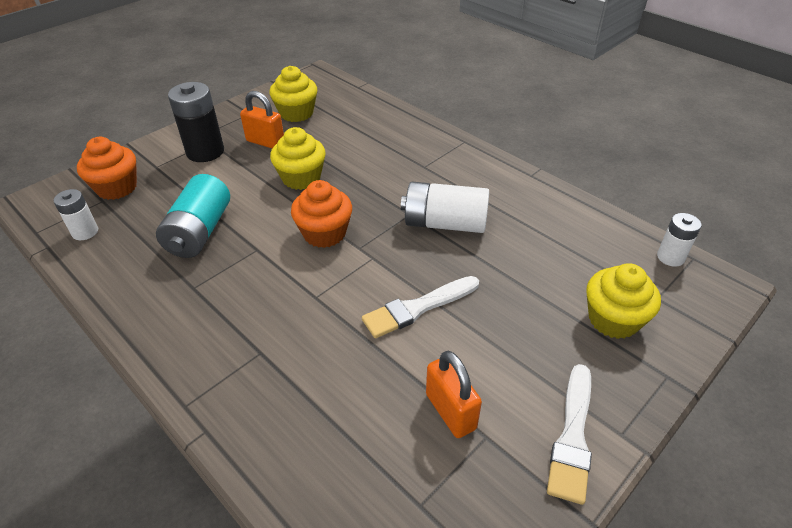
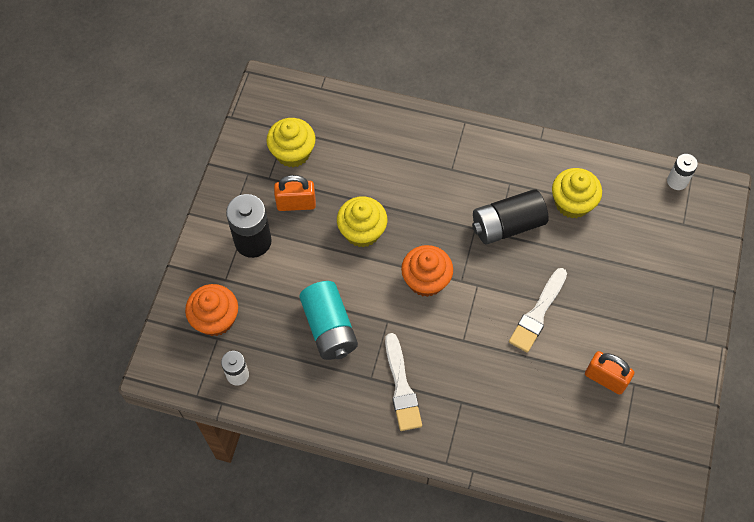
camera: 30 degrees left, 20 degrees up
white battery [401,182,489,233] -> black battery [472,189,549,244]
white brush [547,364,592,505] -> white brush moved to [385,333,422,431]
yellow cupcake [587,264,661,339] -> yellow cupcake moved to [552,168,602,218]

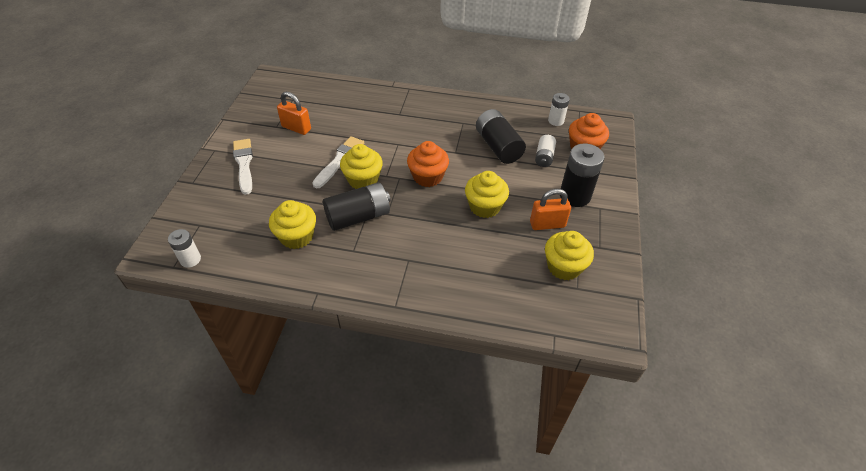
camera: 175 degrees right, 15 degrees down
turquoise battery [299,281,358,360] -> black battery [476,109,526,164]
white brush [385,333,422,431] -> white brush moved to [233,139,253,195]
none -> yellow cupcake [340,144,383,189]
none -> white battery [535,135,556,167]

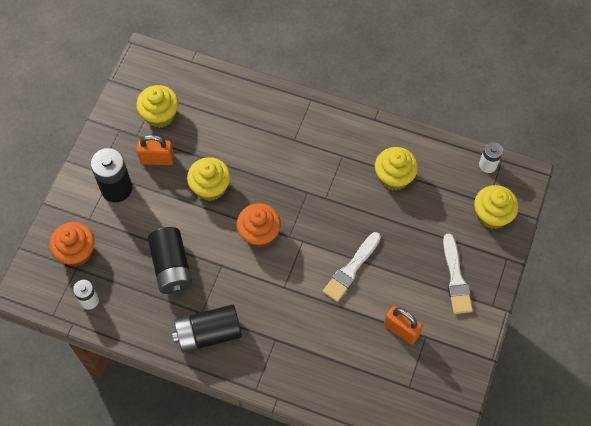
camera: 170 degrees left, 15 degrees up
black battery [323,182,391,231] -> black battery moved to [172,304,242,353]
yellow cupcake [340,144,383,189] -> yellow cupcake moved to [474,185,519,229]
white battery [535,135,556,167] -> none

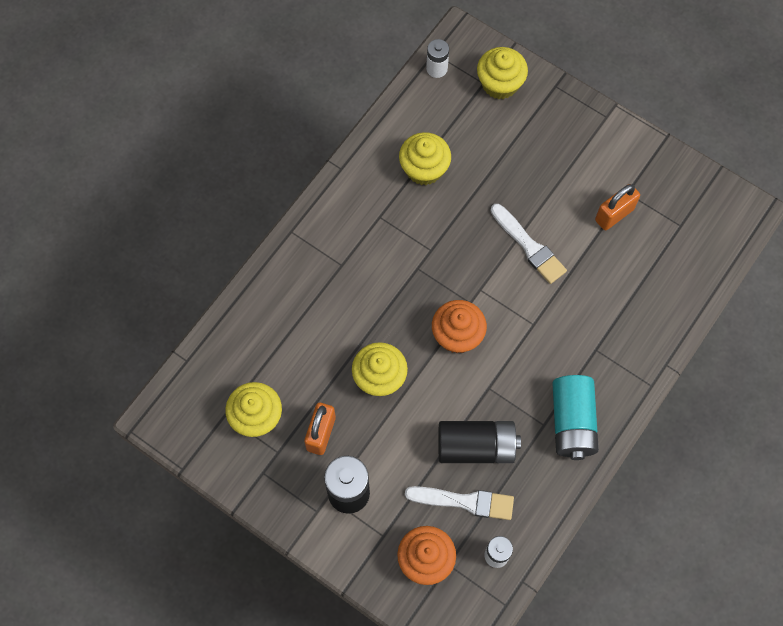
camera: 75 degrees left, 5 degrees up
black battery [172,304,242,353] -> turquoise battery [552,375,599,460]
white brush [443,234,473,314] -> white brush moved to [405,486,514,520]

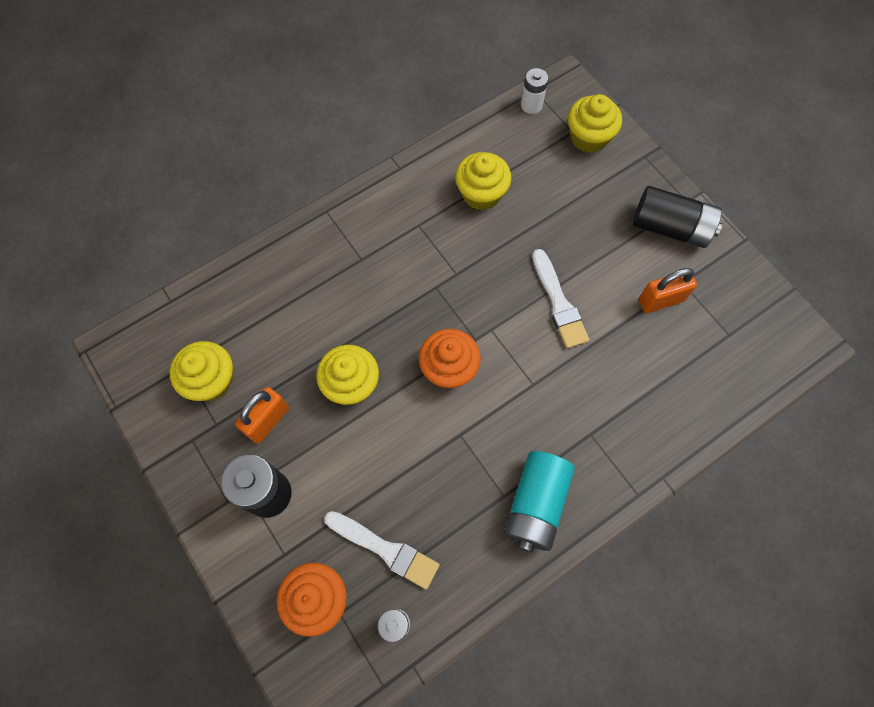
camera: 20 degrees right, 0 degrees up
black battery [438,421,521,463] -> black battery moved to [633,186,722,248]

